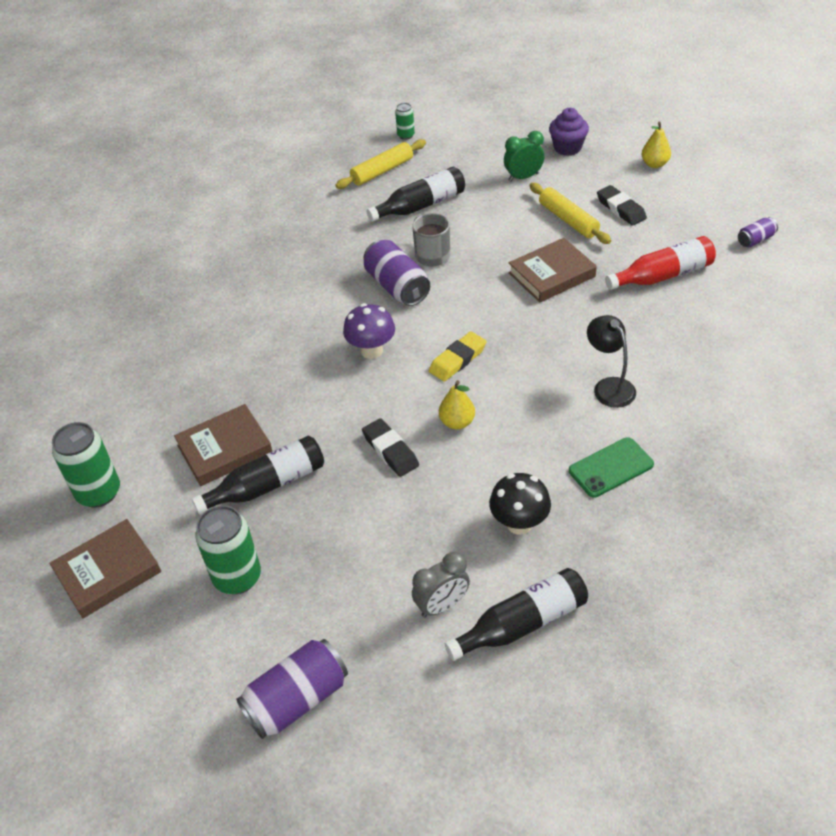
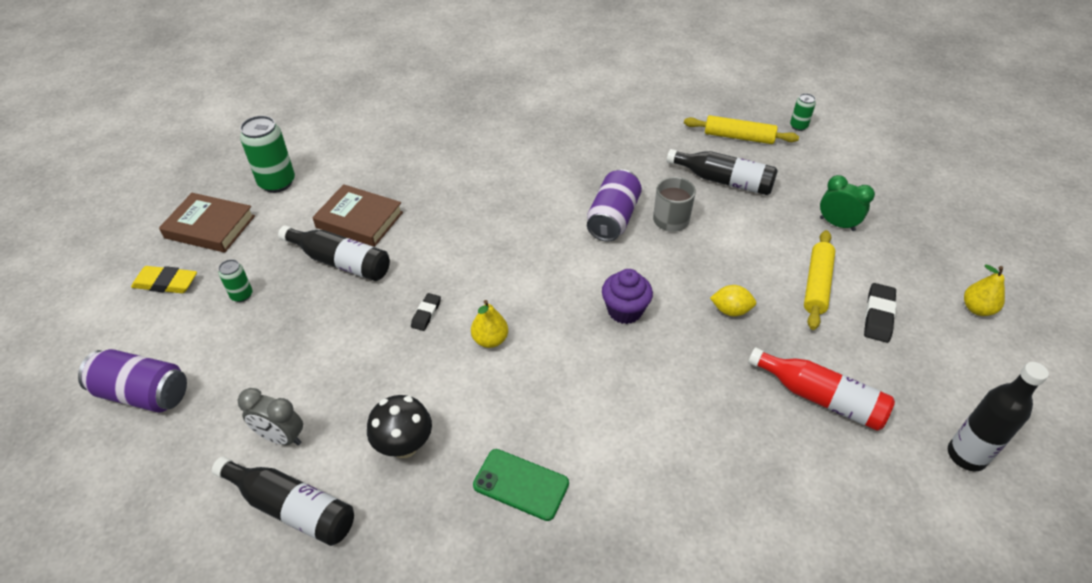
camera: 50 degrees right, 0 degrees up
green can [195,505,261,594] -> green can [219,259,252,302], size x0.53
purple mushroom [343,303,395,359] -> none
black eraser [362,418,419,477] -> black eraser [411,293,441,331], size x0.64
yellow eraser [429,331,487,382] -> yellow eraser moved to [131,266,197,293]
brown book [508,238,597,302] -> yellow lemon [710,285,756,316]
purple cupcake [549,108,589,156] -> purple cupcake moved to [602,269,653,324]
black lamp [587,315,636,408] -> none
purple can [738,217,778,247] -> black bottle [948,362,1049,471]

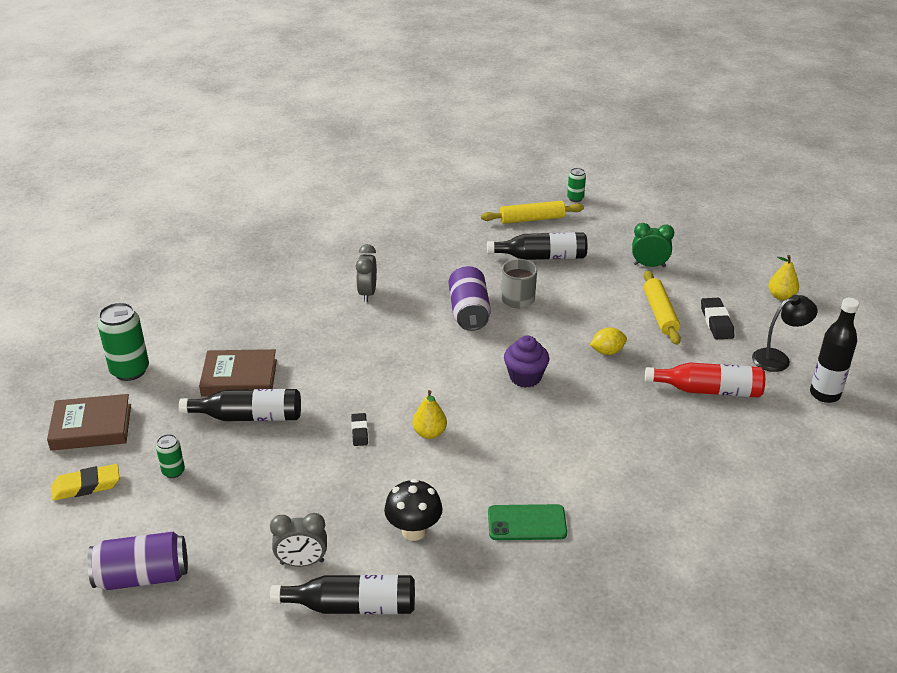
camera: 25 degrees left, 10 degrees down
none -> grey clock [356,244,377,302]
none -> black lamp [752,295,817,372]

